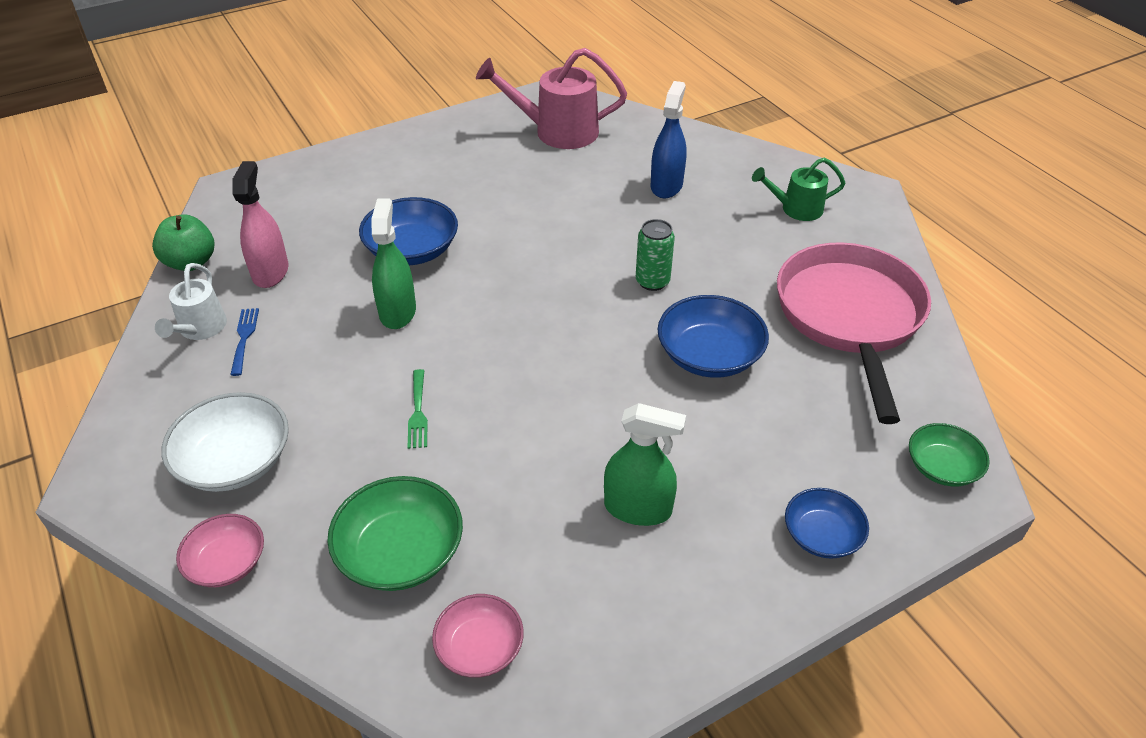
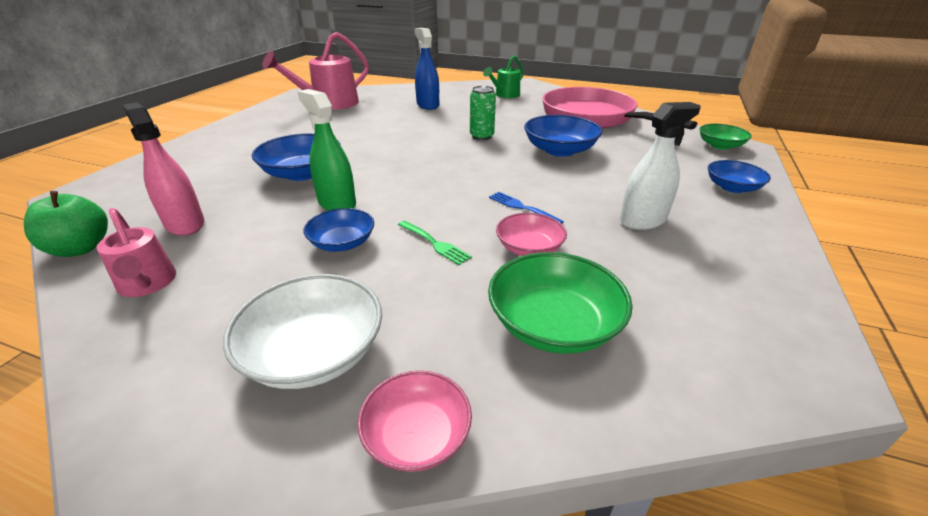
camera: 40 degrees left, 10 degrees down
white watering can [155,263,227,340] -> pink watering can [97,208,176,297]
blue fork [230,308,259,376] -> blue fork moved to [489,192,564,224]
pink bowl [432,594,524,678] -> pink bowl moved to [496,213,567,256]
green spray bottle [604,403,686,526] -> white spray bottle [620,102,701,230]
none -> blue bowl [304,208,374,252]

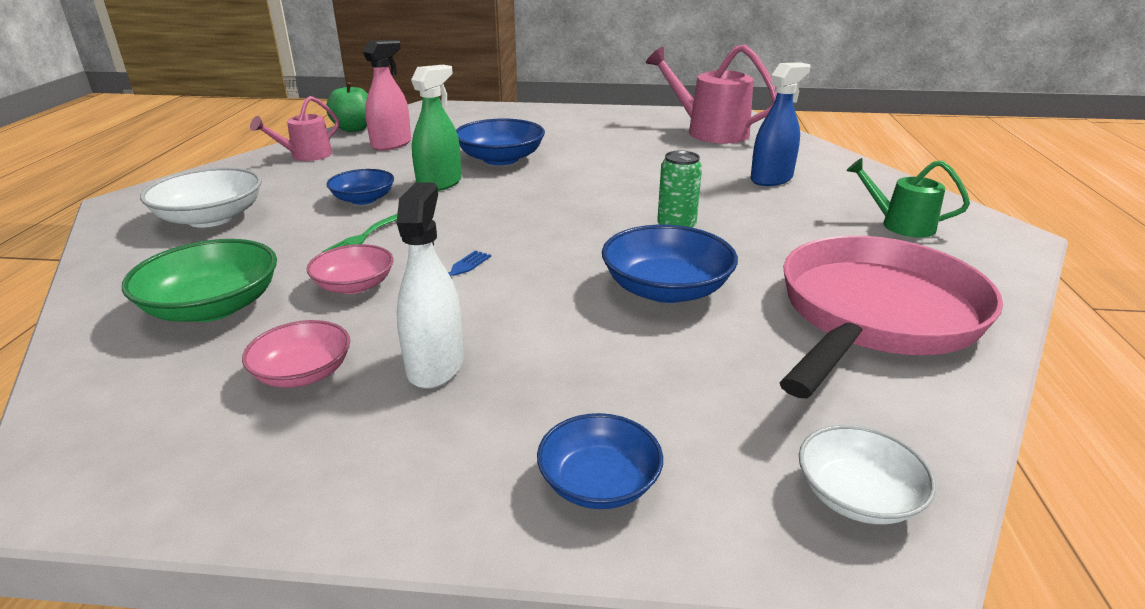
camera: 75 degrees right, 5 degrees down
pink bowl [357,370,472,472] -> pink bowl moved to [242,320,350,388]
white spray bottle [620,102,701,230] -> white spray bottle turned 135 degrees counterclockwise [397,182,464,389]
green bowl [699,124,752,150] -> white bowl [799,425,936,524]

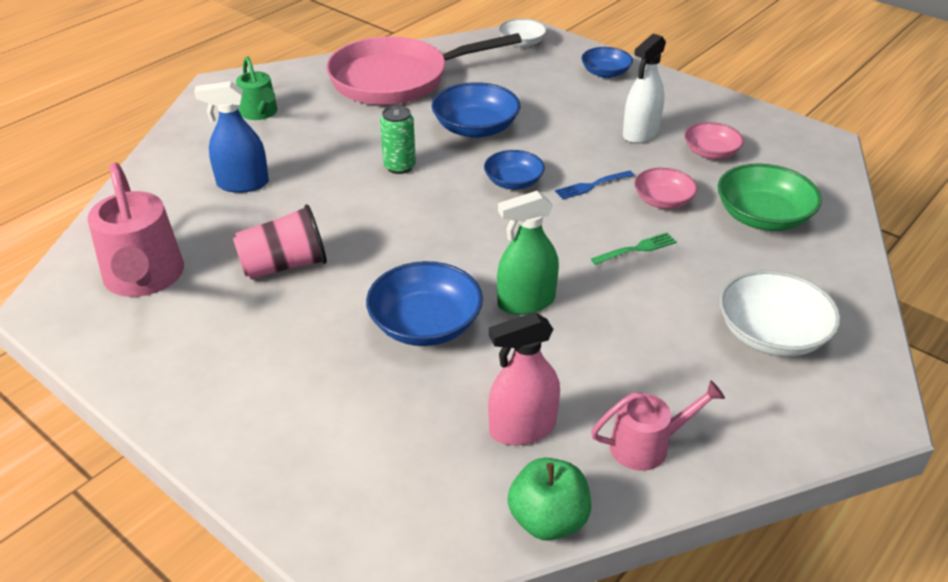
camera: 145 degrees left, 10 degrees up
blue bowl [326,169,394,205] -> blue bowl moved to [484,150,545,189]
none -> pink cup [233,204,327,279]

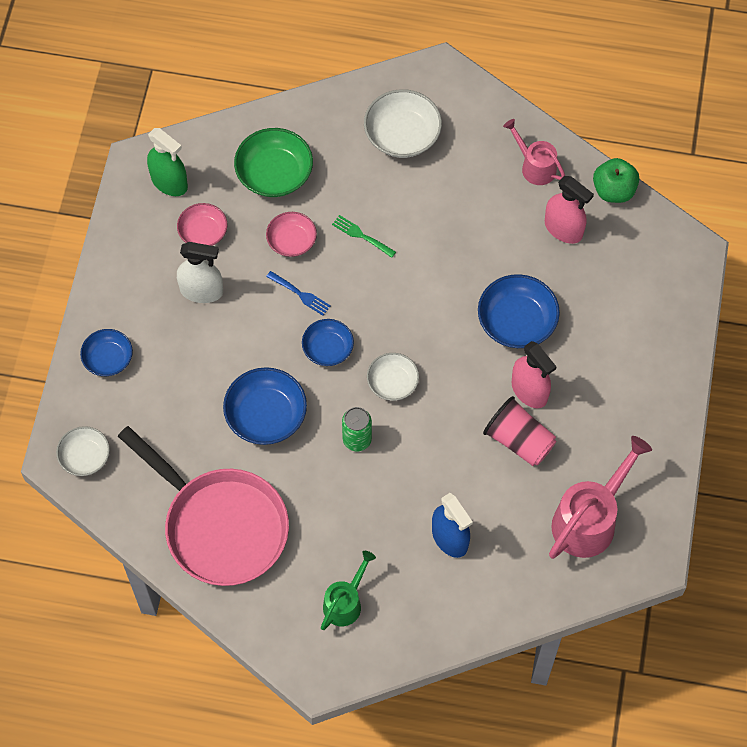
camera: 120 degrees left, 25 degrees up
green spray bottle [497,191,559,315] -> green spray bottle moved to [147,128,188,196]
none -> white bowl [367,353,419,401]
none -> pink spray bottle [512,341,557,408]

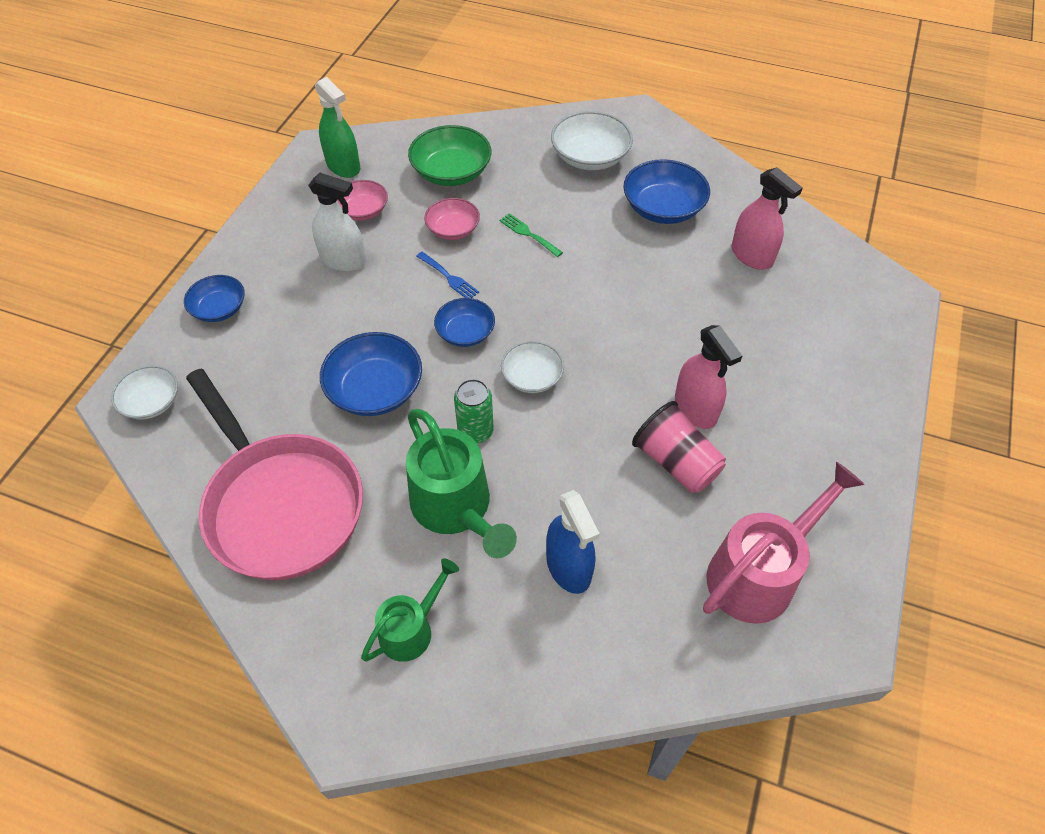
camera: 10 degrees right, 10 degrees down
blue bowl [478,274,560,348] -> blue bowl moved to [623,159,710,224]
pink watering can [503,119,565,185] -> none
green apple [593,158,639,203] -> none
none -> green watering can [406,409,517,558]

